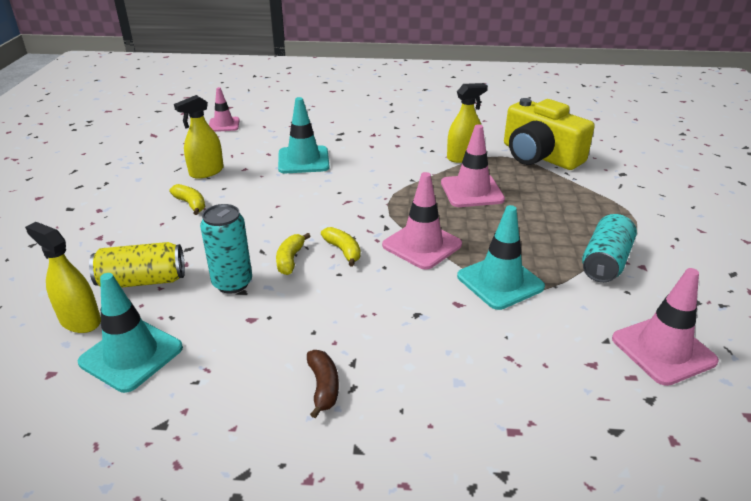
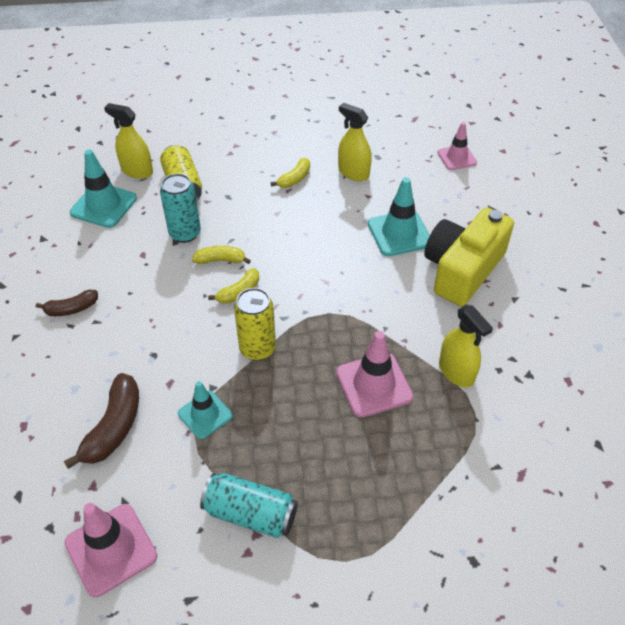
camera: 80 degrees right, 15 degrees up
yellow spray bottle [25,222,101,333] -> yellow spray bottle turned 90 degrees counterclockwise [104,103,153,179]
pink traffic cone [382,172,462,270] -> yellow can [234,288,276,361]
turquoise traffic cone [457,205,545,310] -> turquoise traffic cone [178,381,233,439], size x0.65
yellow camera [504,98,595,170] -> yellow camera moved to [424,208,514,306]
none -> brown banana [64,373,139,469]

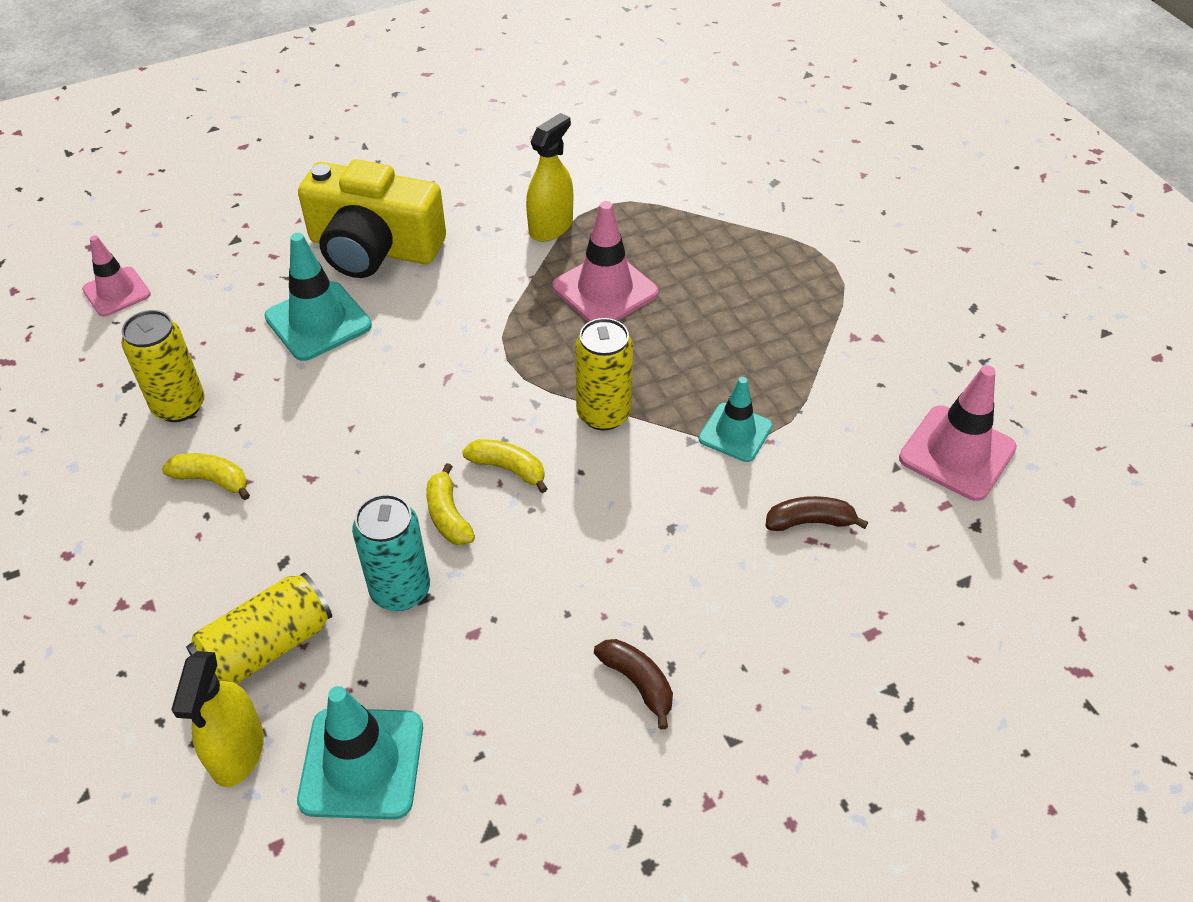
camera: 110 degrees left, 0 degrees up
brown banana [64,373,139,469] -> brown banana [766,496,868,531], size x0.61
turquoise can [200,473,298,538] -> none
yellow spray bottle [338,103,372,181] -> yellow can [121,310,204,422]

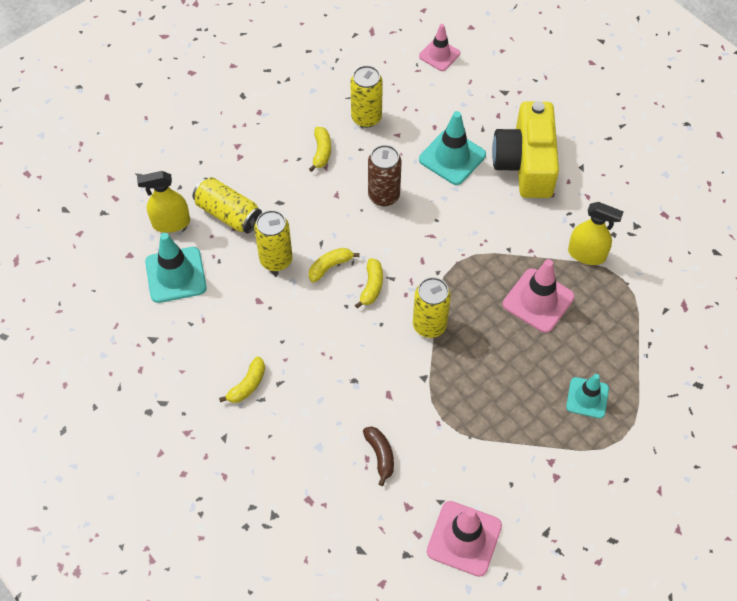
camera: 75 degrees right, 10 degrees up
turquoise can [352,494,430,611] -> yellow can [254,210,293,271]
brown banana [594,639,673,729] -> yellow banana [219,357,265,403]
turquoise traffic cone [699,377,773,462] -> turquoise traffic cone moved to [566,374,609,419]
none -> brown can [368,145,402,206]

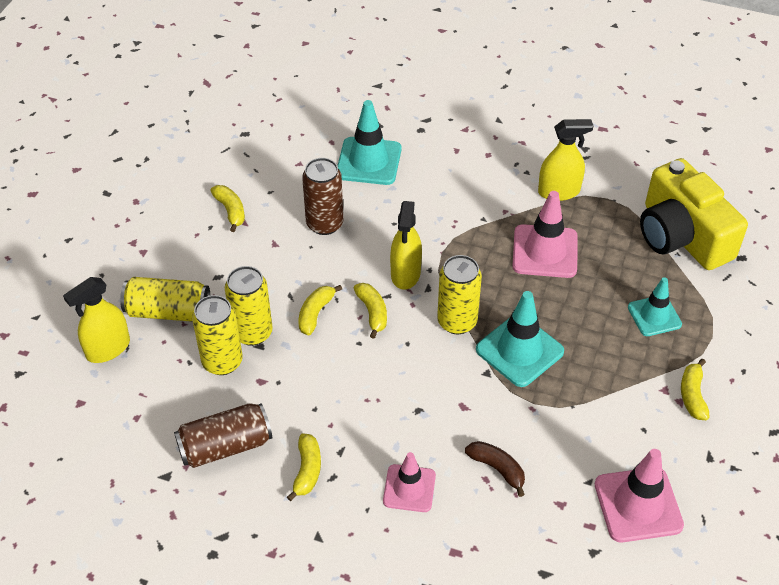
camera: 30 degrees left, 10 degrees down
turquoise traffic cone [145,233,207,303] -> turquoise traffic cone moved to [476,291,564,387]
yellow can [350,65,383,128] -> yellow can moved to [192,295,242,375]
pink traffic cone [419,24,460,71] -> pink traffic cone moved to [383,452,436,512]
yellow camera [492,101,559,198] -> yellow camera moved to [640,158,748,270]
none -> brown can [174,403,272,468]
none -> yellow spray bottle [390,201,422,290]
none -> yellow banana [681,359,710,420]

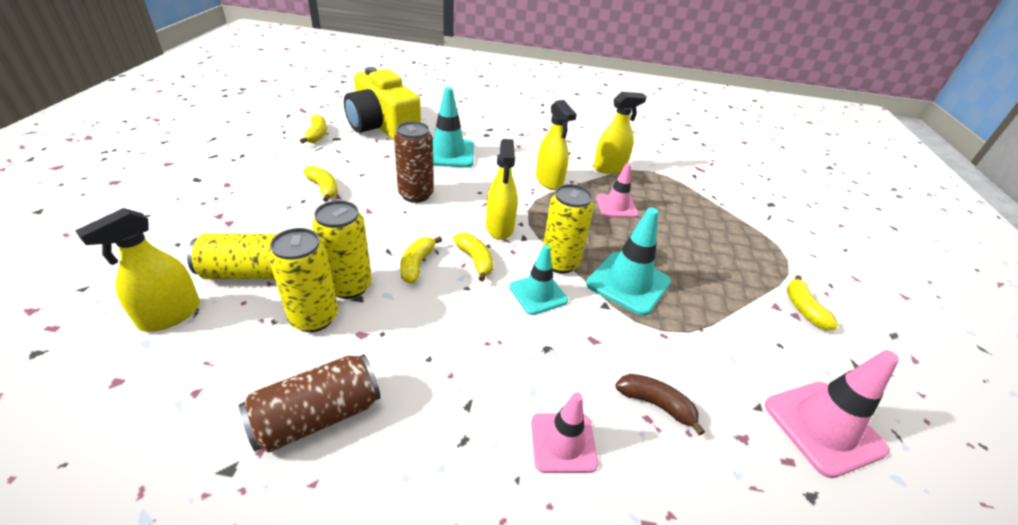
camera: 15 degrees left, 10 degrees down
yellow banana [287,433,321,501] -> yellow banana moved to [300,115,327,143]
pink traffic cone [512,191,578,278] -> pink traffic cone [596,163,639,218], size x0.65
turquoise traffic cone [628,277,682,336] -> turquoise traffic cone moved to [509,245,568,315]
yellow camera [640,158,748,270] -> yellow camera moved to [344,67,421,140]
none -> yellow spray bottle [536,100,577,190]

